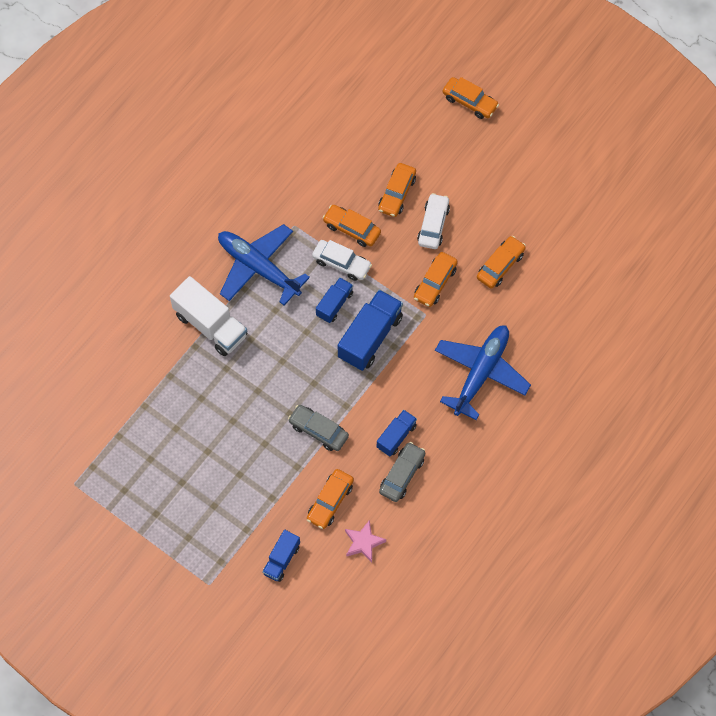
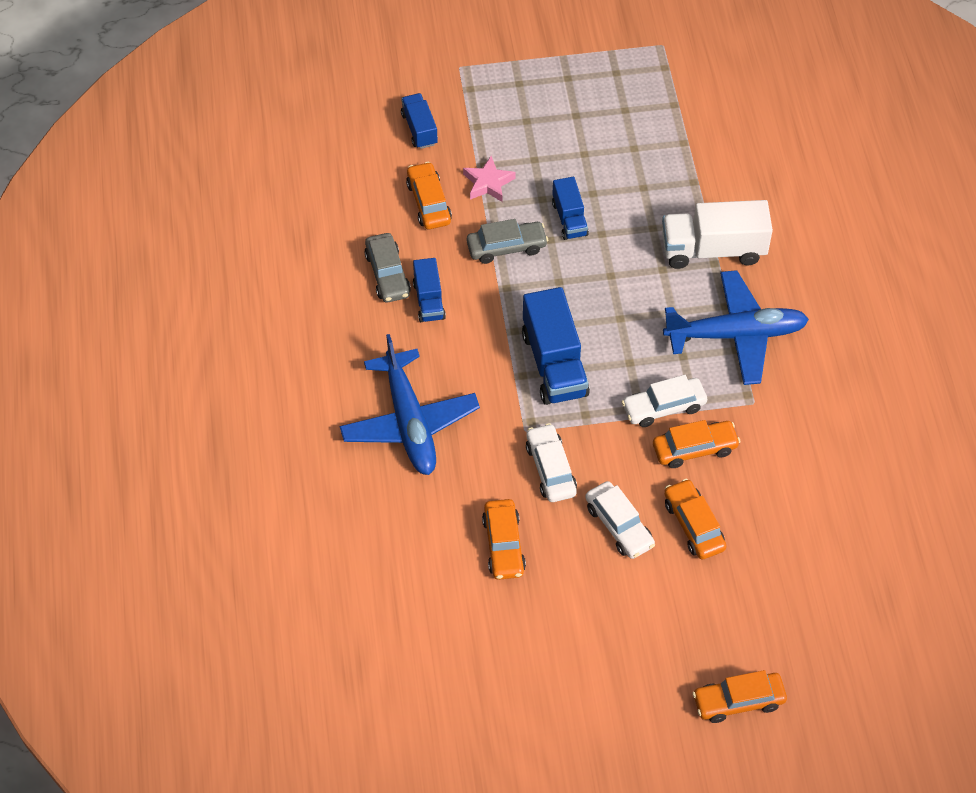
camera: 135 degrees right, 10 degrees down
blue truck [316,278,353,323] -> blue truck moved to [552,177,589,240]
pink star [345,520,386,563] -> pink star moved to [463,156,516,202]
orange car [414,252,458,307] -> white car [526,423,577,502]

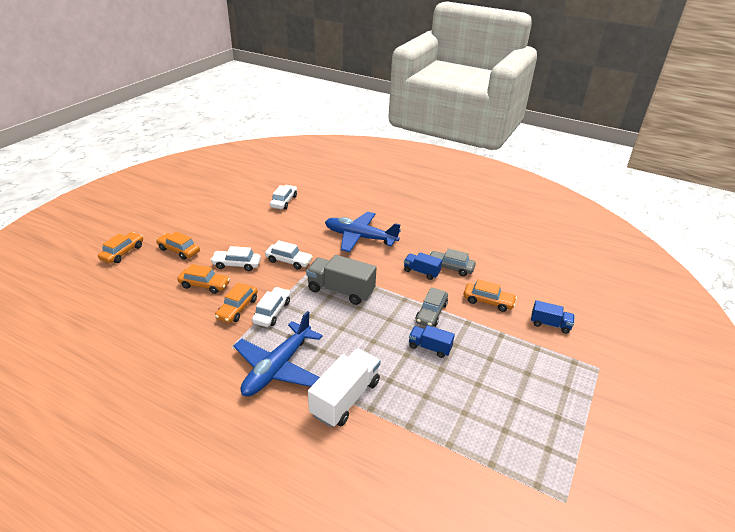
camera: 125 degrees right, 20 degrees down
pink star [463,156,516,202] -> none
orange car [482,499,526,580] -> orange car moved to [156,232,200,260]
blue truck [522,287,590,405] -> grey truck [306,255,377,305]
none -> white car [270,185,297,209]

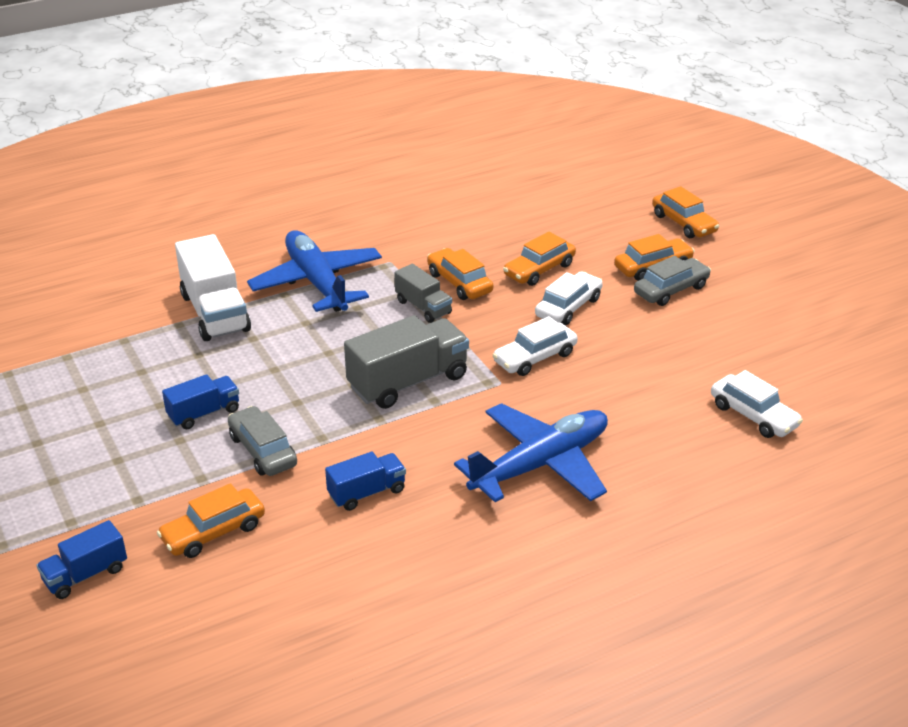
camera: 125 degrees right, 0 degrees up
white car [252,287,290,327] -> grey truck [394,264,452,323]
grey car [430,249,476,276] -> grey car moved to [634,256,711,306]

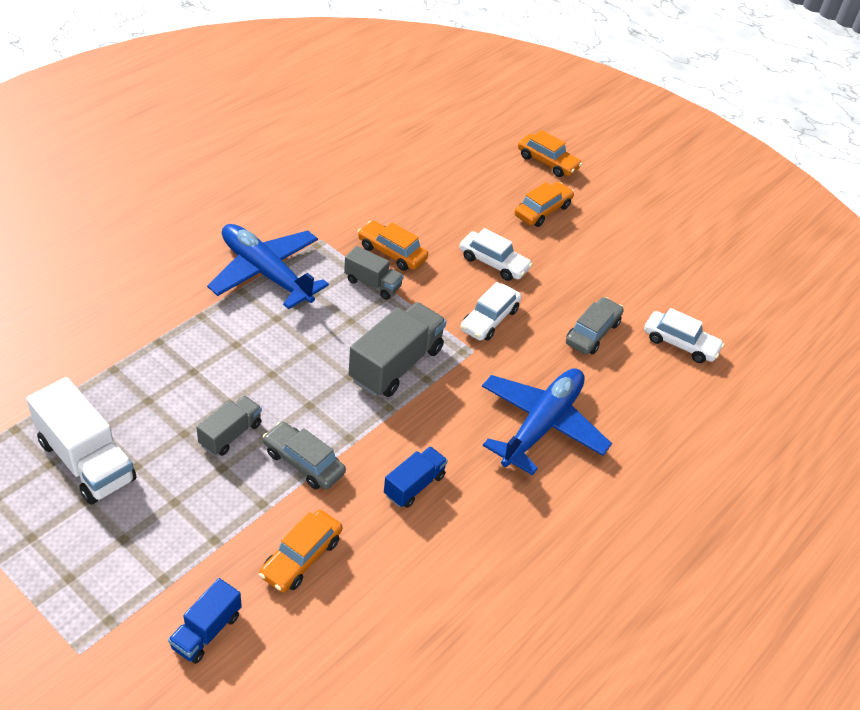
camera: 25 degrees left, 10 degrees up
blue truck [162,374,239,429] -> grey truck [196,396,262,456]
white truck [175,234,251,341] -> white truck moved to [26,377,136,505]
orange car [503,232,576,286] -> none
white car [535,272,603,325] -> white car turned 105 degrees clockwise [459,228,533,281]
grey car [634,256,711,306] -> grey car moved to [566,297,624,354]

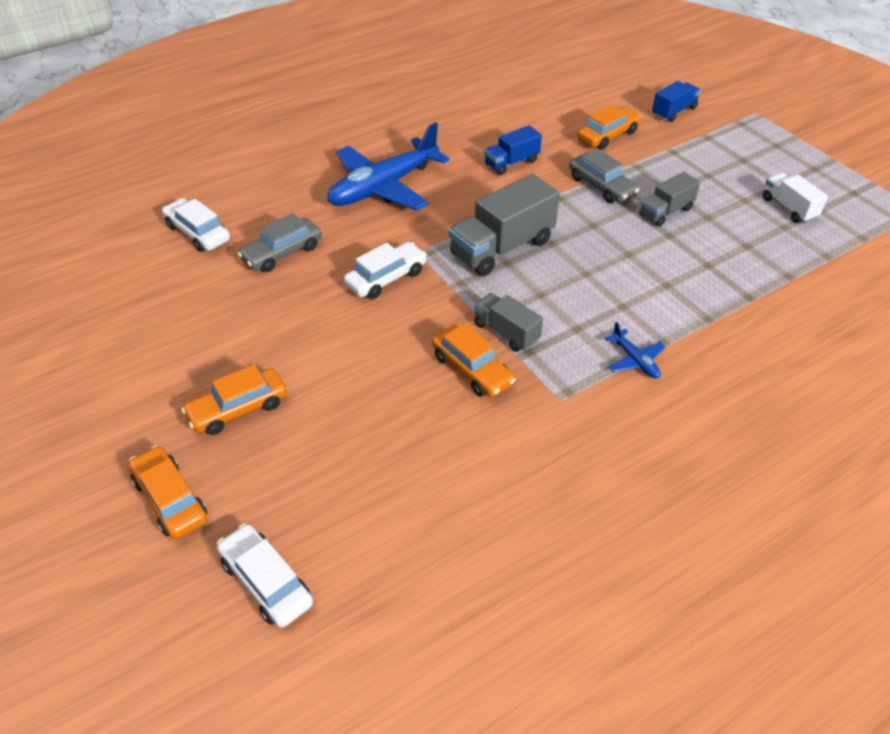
camera: 160 degrees left, 0 degrees up
white truck [26,377,136,505] -> white truck [763,173,828,223], size x0.57
blue plane [207,224,329,309] -> blue plane [605,322,666,378], size x0.42
white car [459,228,533,281] -> white car moved to [217,524,313,628]

